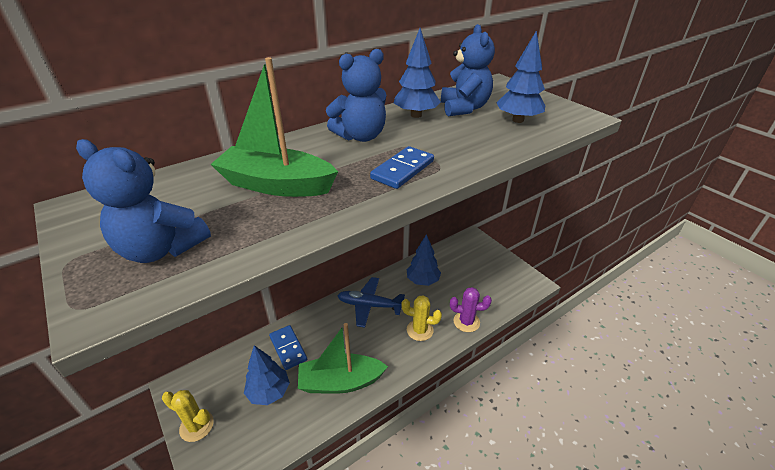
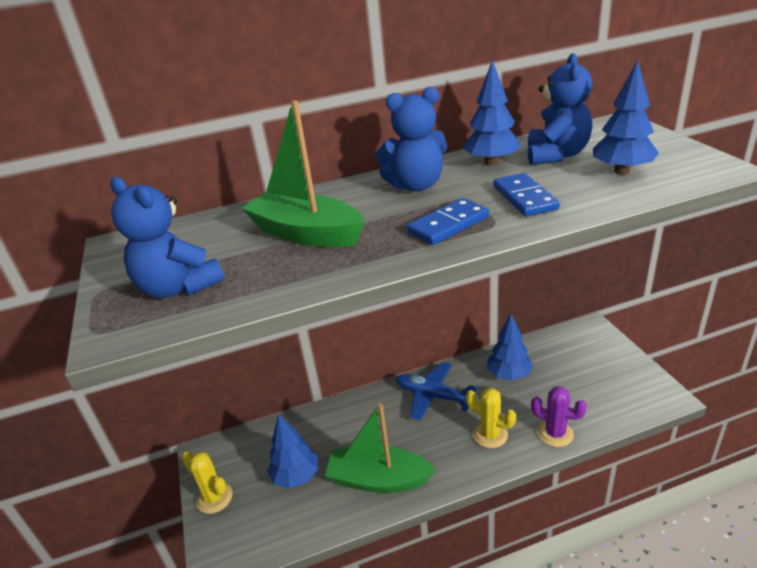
camera: 20 degrees right, 5 degrees down
blue domino [269,325,307,370] -> blue domino moved to [493,173,560,217]

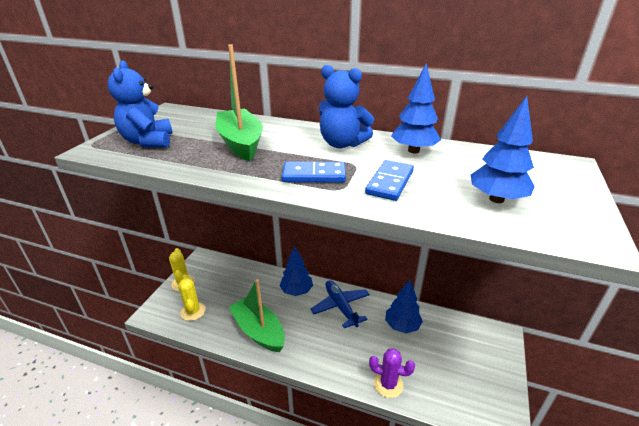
camera: 35 degrees right, 0 degrees up
blue tree [267,414,318,489] -> blue tree moved to [279,246,313,296]
yellow cactus [466,388,516,448] -> yellow cactus moved to [178,274,206,321]
blue teddy bear [528,53,592,165] -> none
purple cactus [531,386,587,447] -> purple cactus turned 45 degrees counterclockwise [369,348,415,398]

